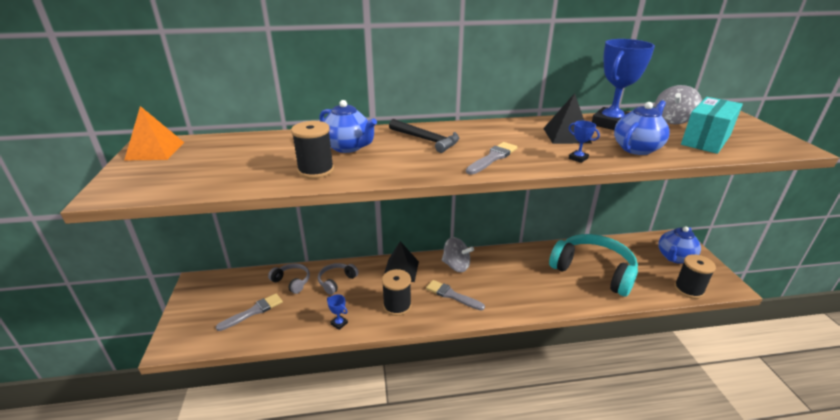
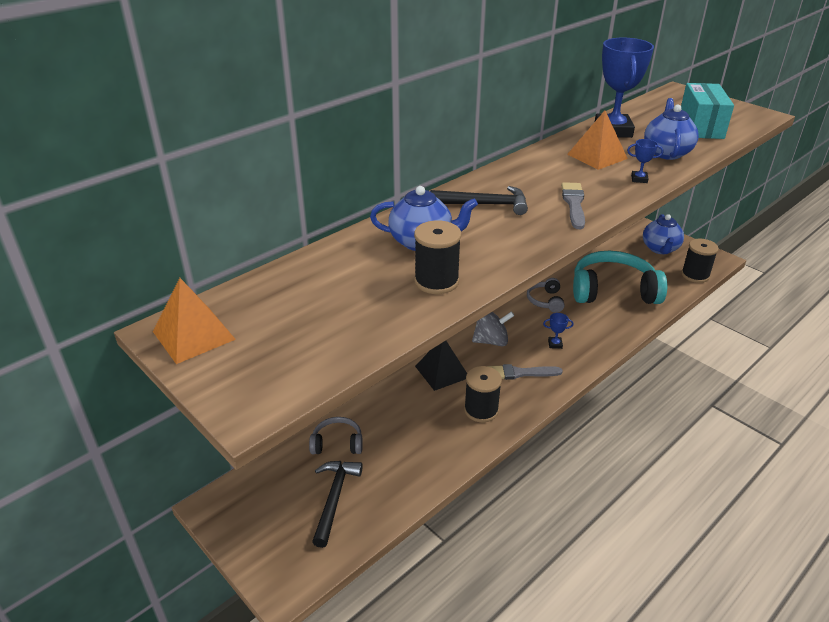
camera: 35 degrees left, 5 degrees up
grey brush [216,294,283,331] -> black hammer [312,461,363,548]
grey headphones [318,263,359,295] -> grey headphones moved to [527,278,565,313]
blue trophy [327,294,348,330] -> blue trophy moved to [543,313,574,349]
black pyramid [543,93,592,144] -> orange pyramid [567,111,628,170]
grey spinning top [655,85,702,124] -> none

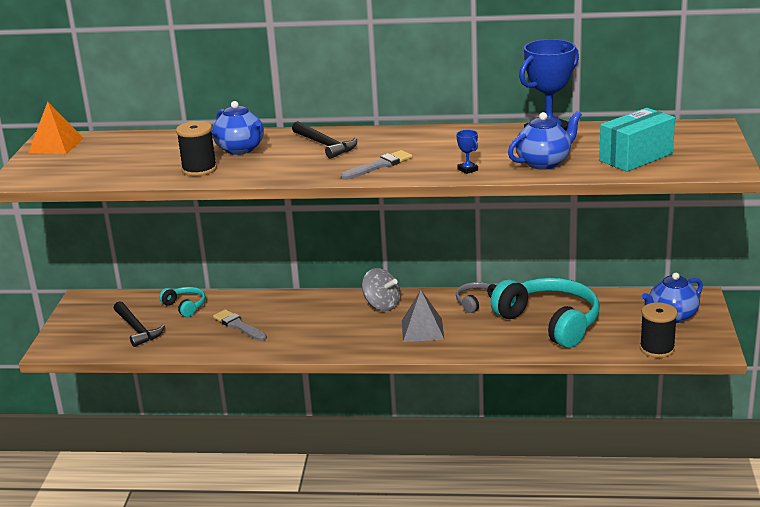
camera: 50 degrees right, 10 degrees down
grey headphones [309,417,363,454] -> turquoise headphones [159,287,206,317]
black hammer [312,461,363,548] -> black hammer turned 90 degrees clockwise [114,301,165,347]
black pyramid [415,341,467,391] -> none
black spool [464,366,502,422] -> none
grey brush [488,364,563,380] -> grey brush moved to [213,309,267,341]
blue trophy [543,313,574,349] -> grey pyramid [402,290,444,342]
orange pyramid [567,111,628,170] -> none

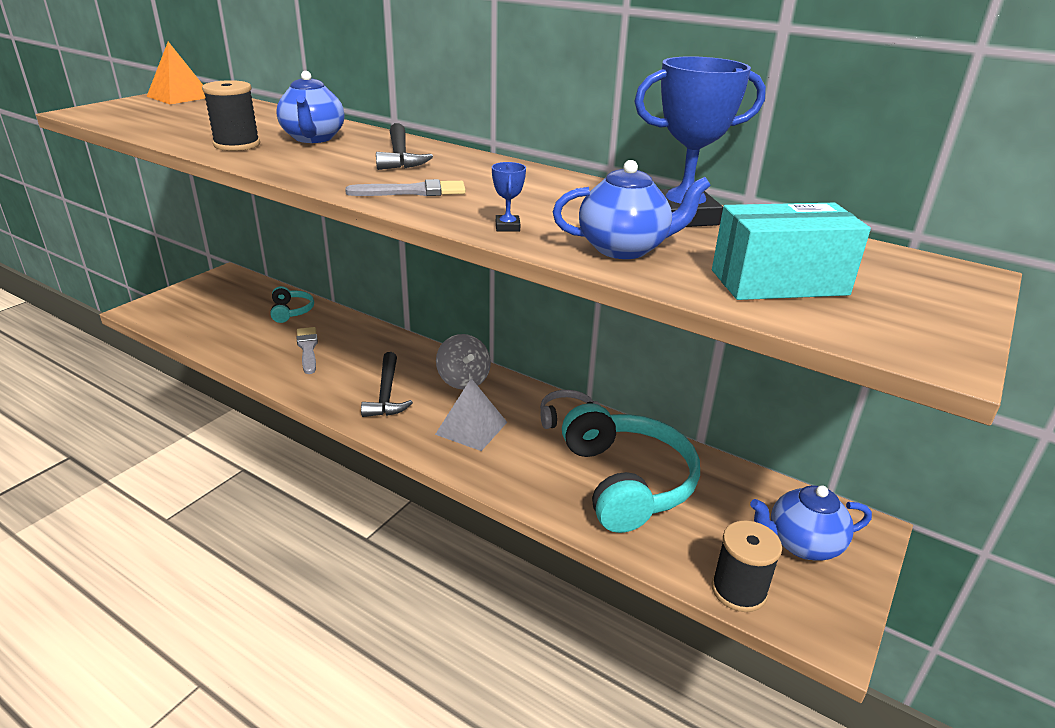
camera: 25 degrees right, 5 degrees up
black hammer [114,301,165,347] -> black hammer moved to [361,352,413,417]

